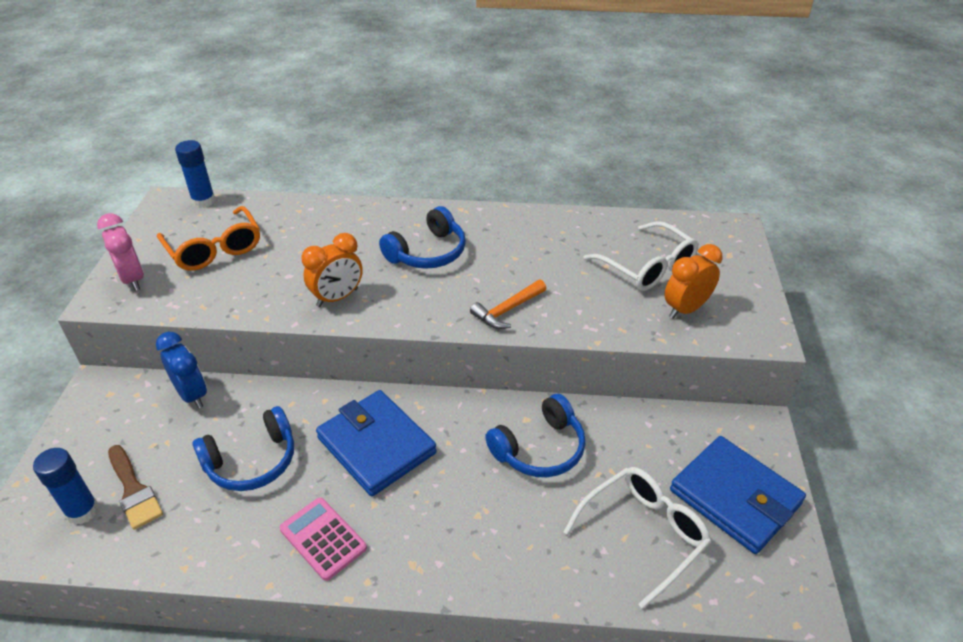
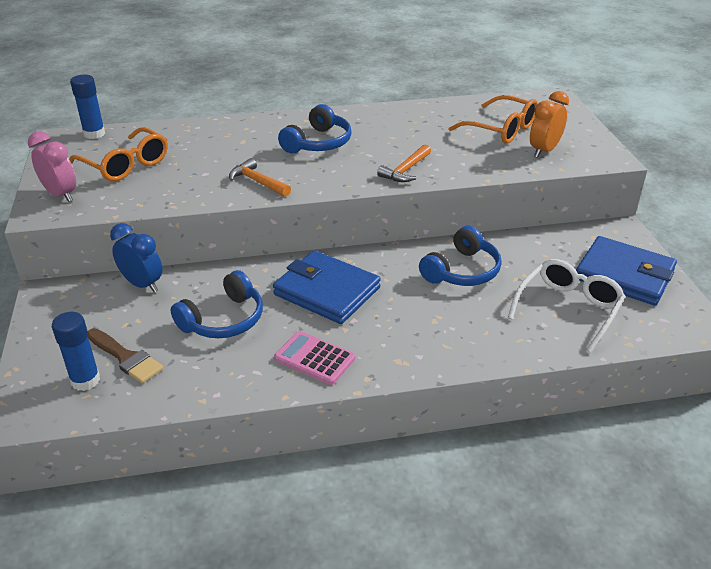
camera: 15 degrees left, 5 degrees down
orange clock [301,233,363,307] -> orange hammer [229,158,291,197]
white glasses [584,221,699,291] -> orange glasses [448,95,538,144]

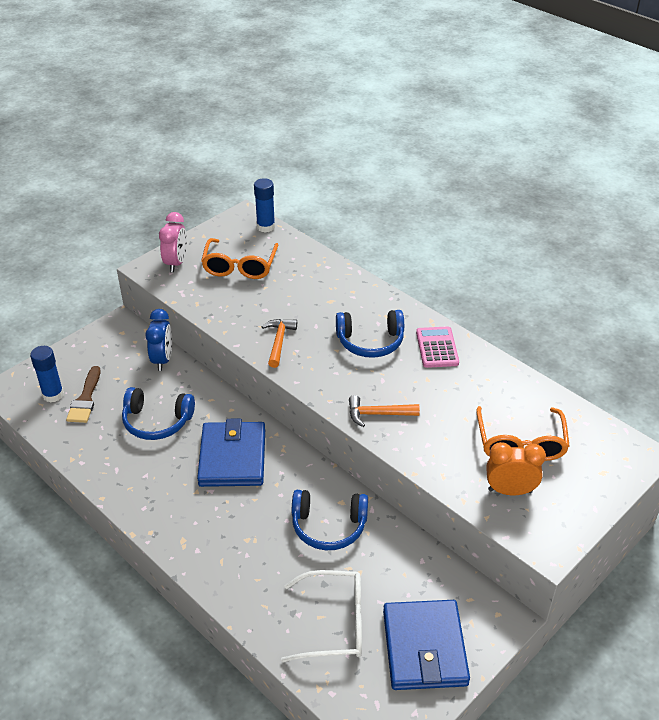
camera: 55 degrees right, 5 degrees up
pink calculator [274,331,355,385] -> pink calculator moved to [416,326,459,368]

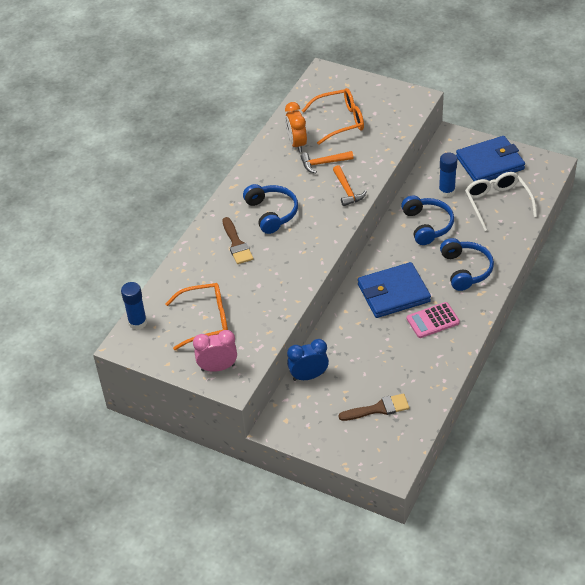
camera: 105 degrees left, 5 degrees up
blue glue stick [30,346,64,403] -> blue glue stick moved to [439,152,457,198]
blue headphones [122,387,195,440] -> blue headphones moved to [440,238,494,291]
orange hammer [262,319,297,368] -> orange hammer moved to [301,151,353,173]
pink calculator [416,326,459,368] -> pink calculator moved to [407,302,460,338]
orange clock [486,442,546,495] -> orange clock moved to [285,102,307,152]
none -> brown brush [222,217,253,264]

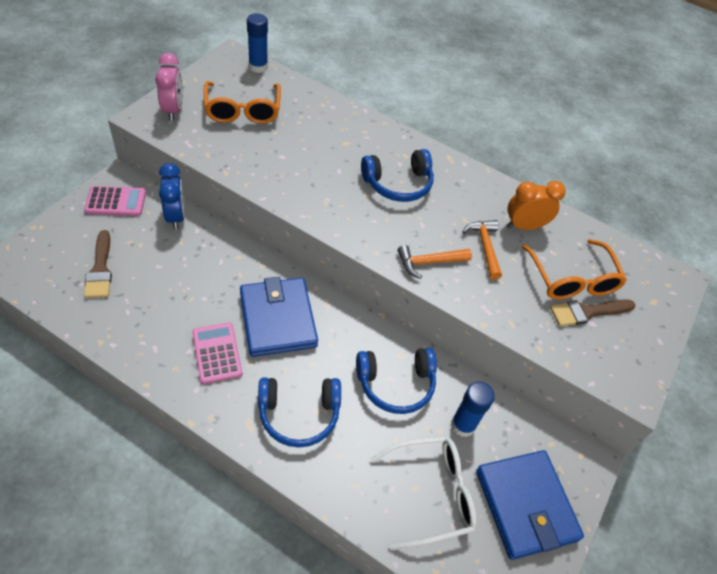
camera: 85 degrees right, 5 degrees up
brown brush [222,217,253,264] -> brown brush moved to [550,299,635,326]
none -> pink calculator [84,186,146,216]

